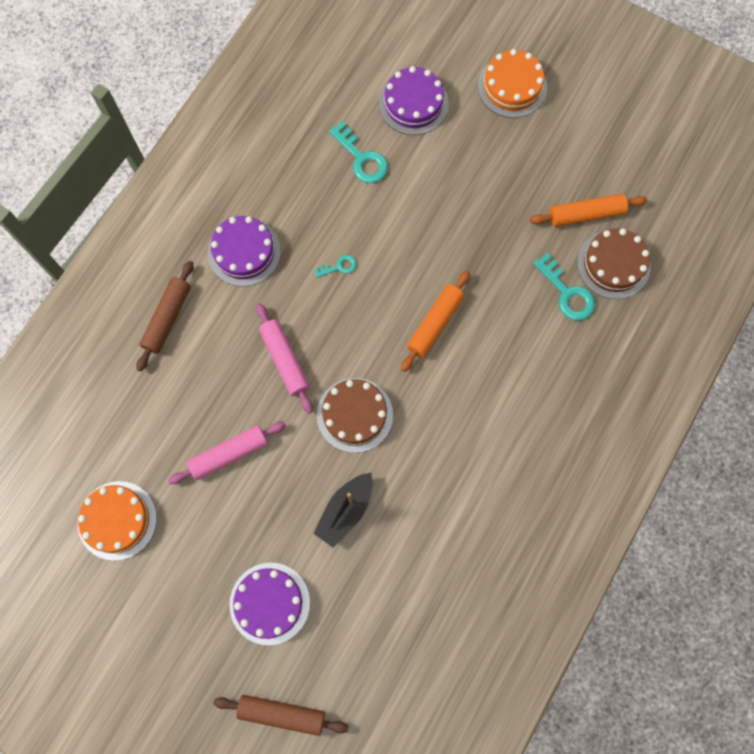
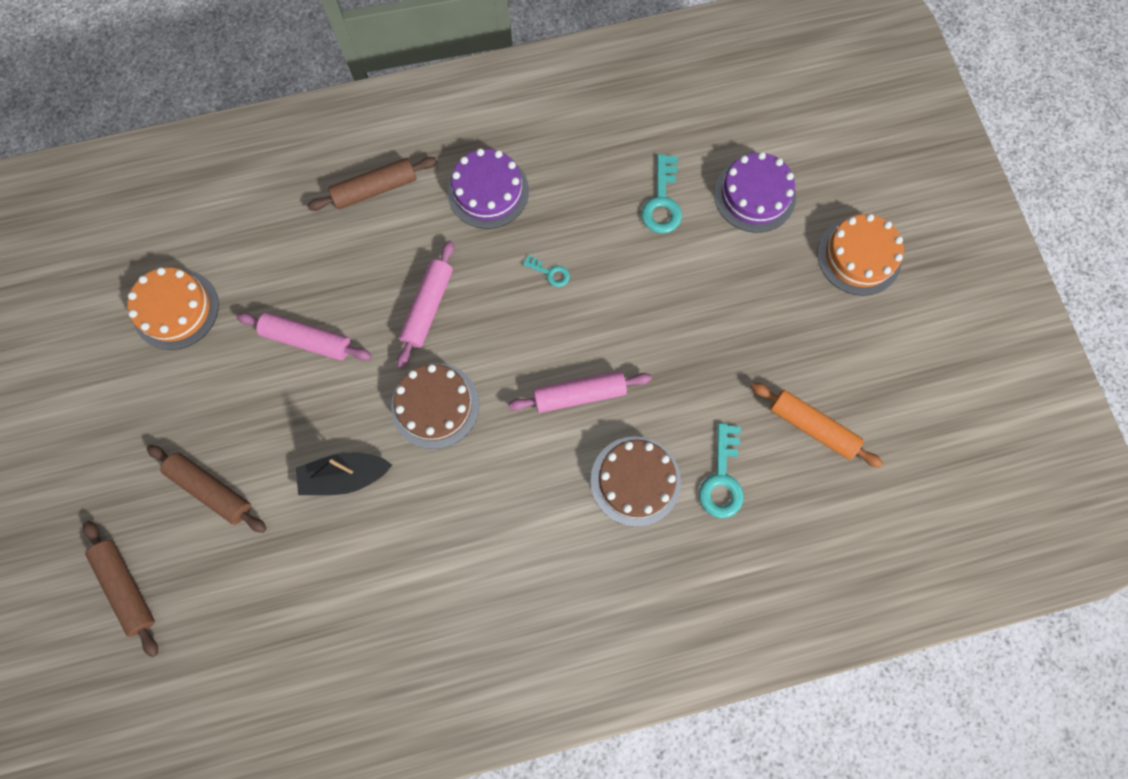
camera: 45 degrees right, 0 degrees up
purple cake [229,563,310,645] -> brown rolling pin [147,445,267,533]
orange rolling pin [401,271,470,372] -> pink rolling pin [508,371,652,413]
brown cake [577,228,651,299] -> brown cake moved to [591,436,681,527]

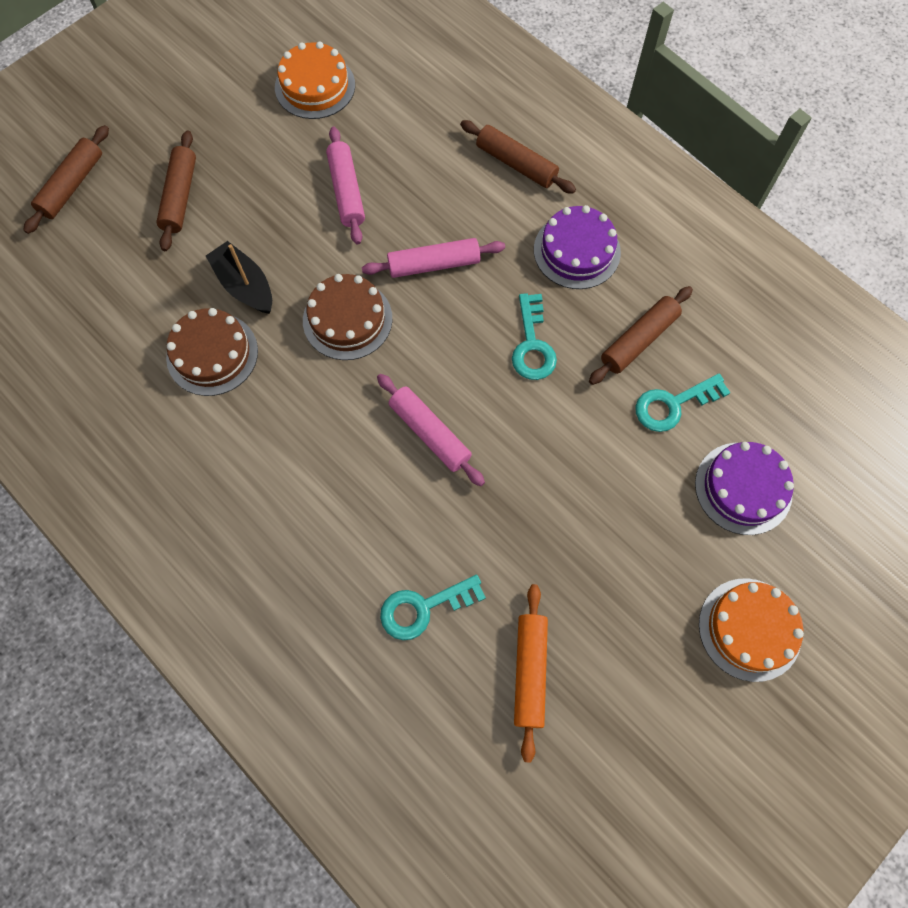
camera: 60 degrees right, 5 degrees down
turquoise key [523,255,570,287] -> turquoise key [512,293,557,380], size x1.81
brown cake [591,436,681,527] -> brown cake moved to [166,308,258,396]
none -> brown rolling pin [589,286,693,385]

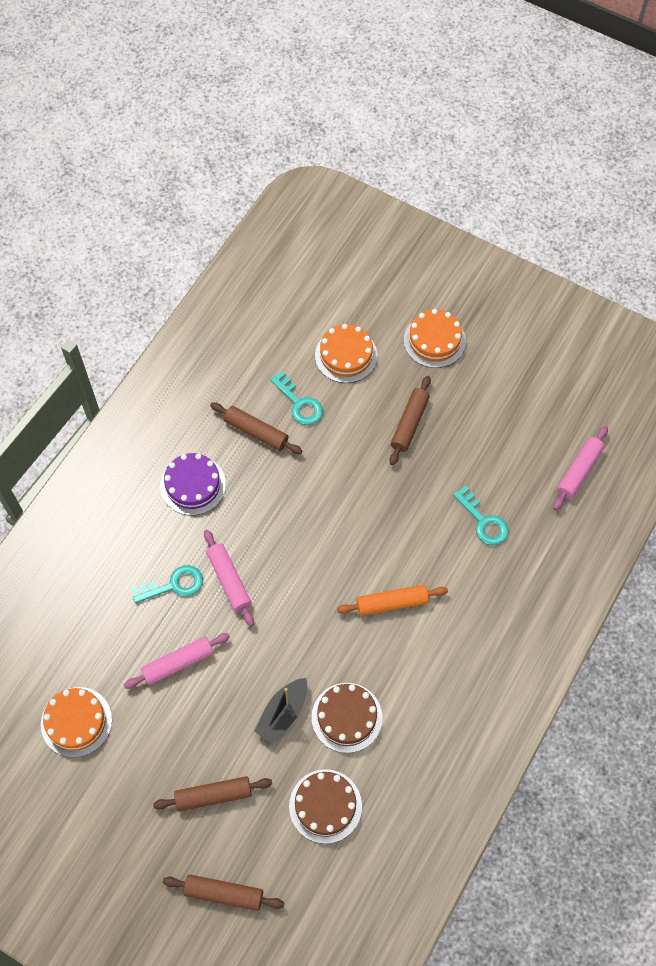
camera: 105 degrees left, 5 degrees down
brown cake [303,274,392,360] -> brown cake moved to [289,769,362,844]
pink rolling pin [377,374,485,486] -> pink rolling pin moved to [553,426,608,510]
brown rolling pin [460,120,576,194] -> brown rolling pin moved to [389,376,431,465]
turquoise key [512,293,557,380] -> turquoise key moved to [131,565,203,603]
orange rolling pin [514,584,548,763] -> orange rolling pin moved to [337,585,448,616]
purple cake [695,442,794,535] -> orange cake [315,324,378,383]

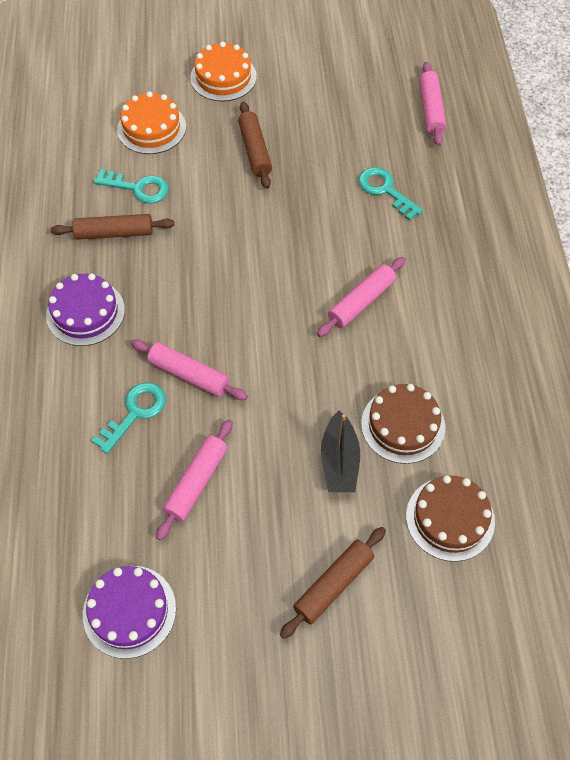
camera: 35 degrees left, 5 degrees down
orange cake [41,687,112,758] -> purple cake [83,566,176,659]
brown rolling pin [163,874,284,911] -> none
orange rolling pin [337,585,448,616] -> pink rolling pin [317,257,406,337]
turquoise key [453,486,509,545] -> turquoise key turned 150 degrees counterclockwise [358,167,423,221]

